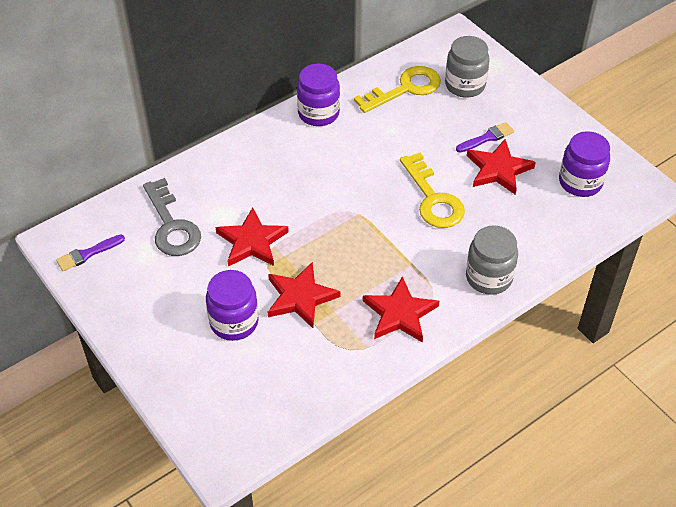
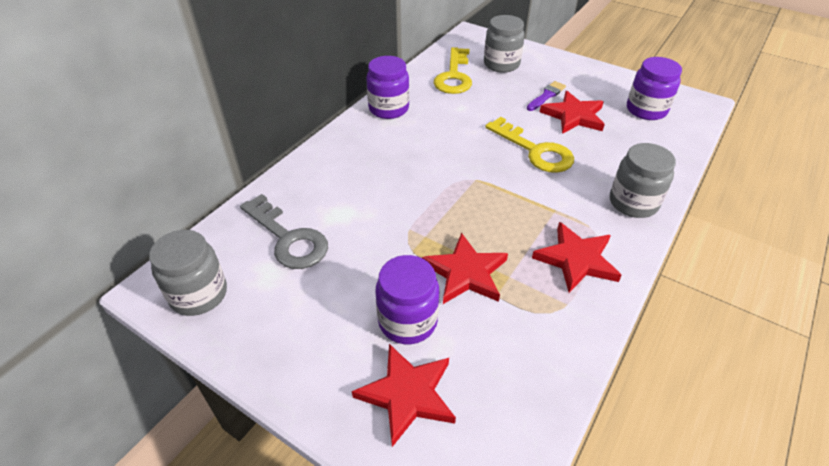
camera: 20 degrees left, 5 degrees down
purple brush [56,235,125,271] -> grey jar [149,230,227,316]
red star [216,207,289,266] -> red star moved to [352,344,456,447]
yellow key [354,66,441,113] -> yellow key turned 150 degrees clockwise [434,47,472,94]

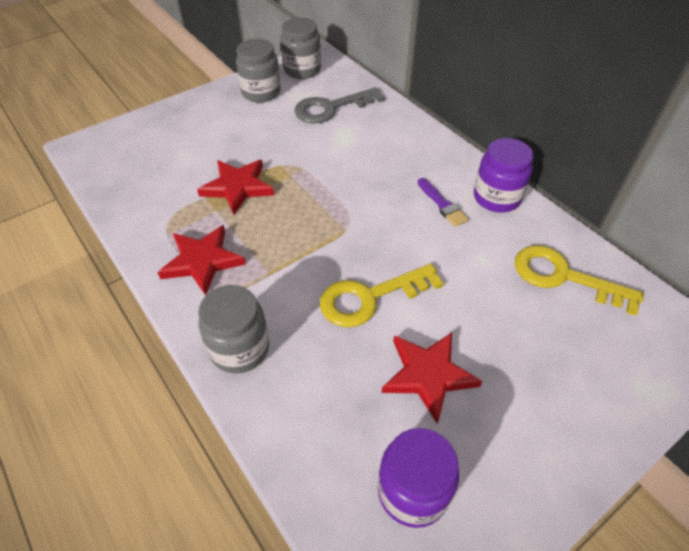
camera: 110 degrees right, 5 degrees up
red star [352,344,456,447] -> none
purple jar [375,255,439,344] -> none
grey jar [484,15,525,73] -> grey jar moved to [236,39,281,103]
purple brush [527,81,566,111] -> purple brush moved to [418,178,469,227]

